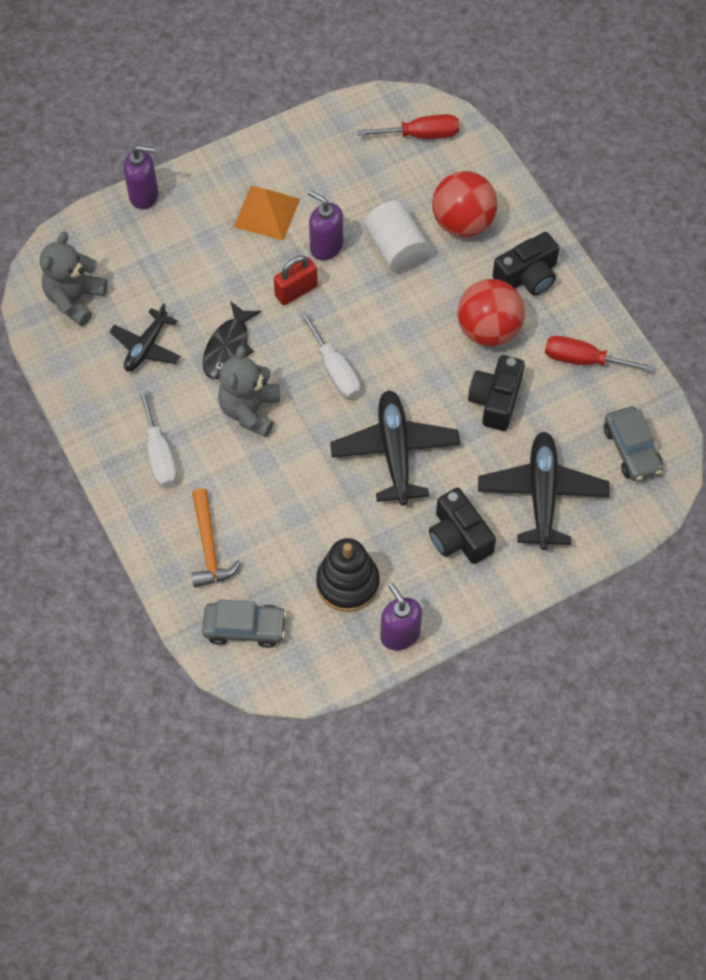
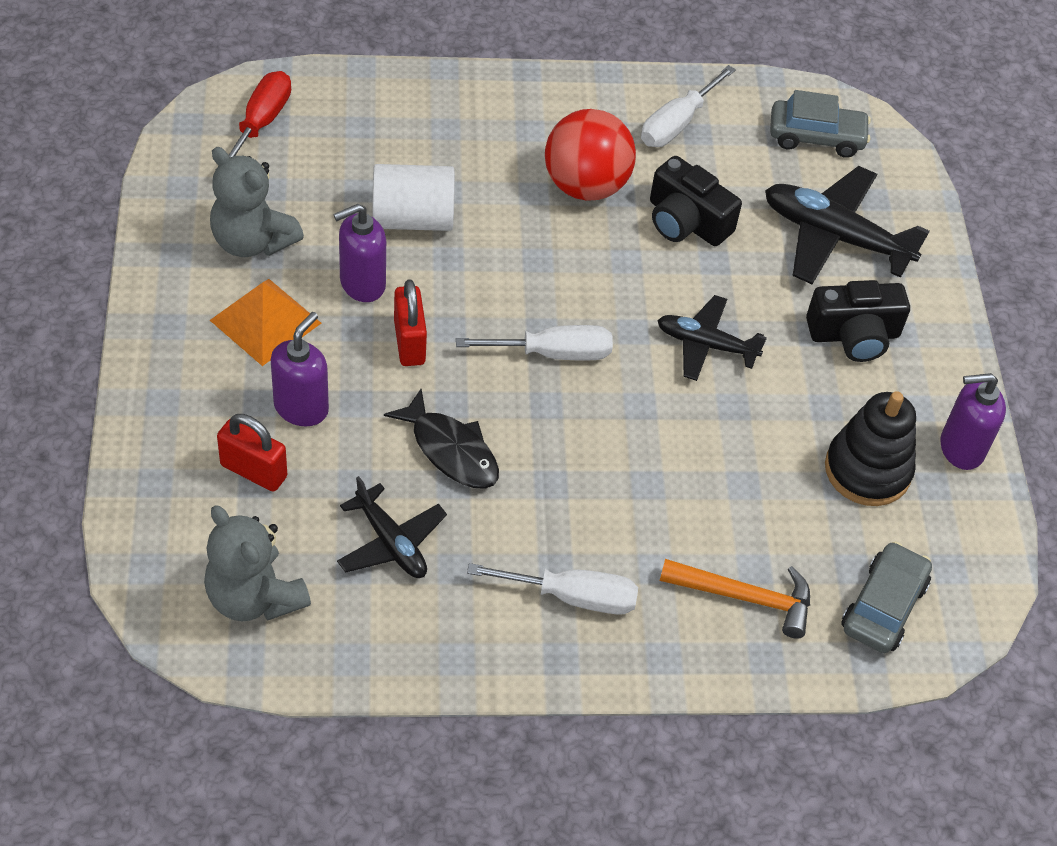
camera: 70 degrees left, 10 degrees down
purple soap dispenser [123,146,158,210] -> purple soap dispenser moved to [271,312,329,426]
grey teddy bear [218,345,280,438] -> grey teddy bear moved to [210,147,304,257]
black plane [330,390,460,505] -> black plane [657,295,767,381], size x0.62
red ball [432,171,498,237] -> none
black camera [492,232,560,295] -> none
red screwdriver [545,336,654,372] -> white screwdriver [641,65,736,147]
none -> red padlock [217,414,287,492]

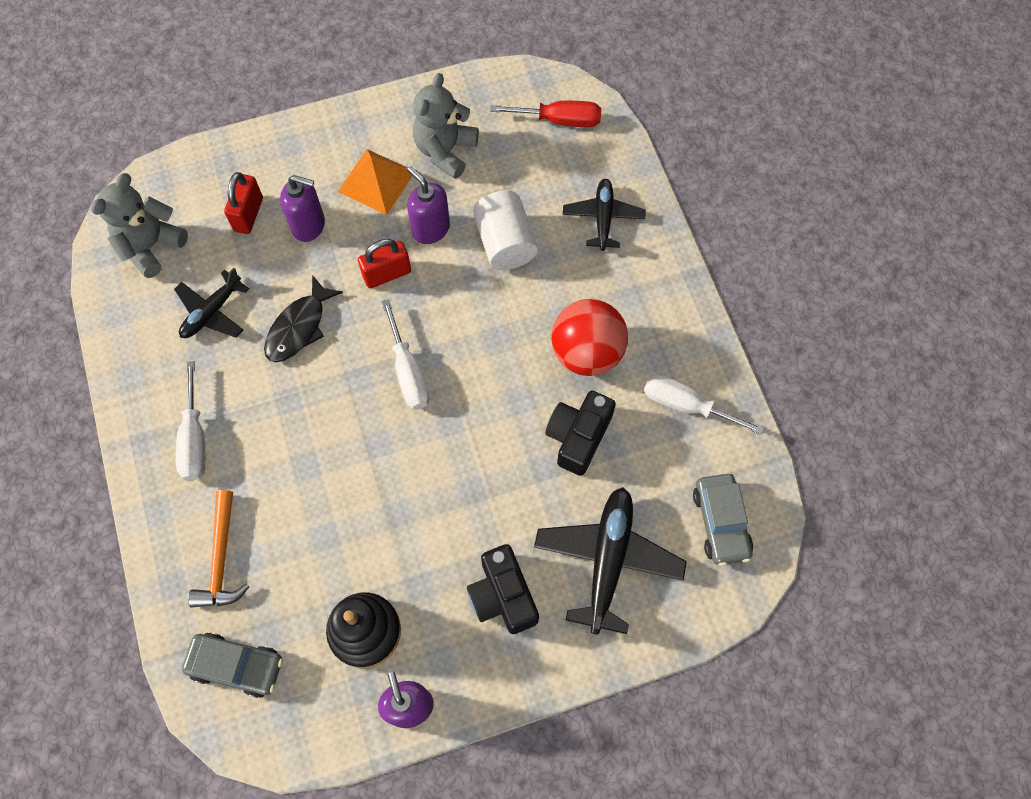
camera: 80 degrees right, 15 degrees up
black plane [657,295,767,381] -> black plane moved to [563,179,645,251]

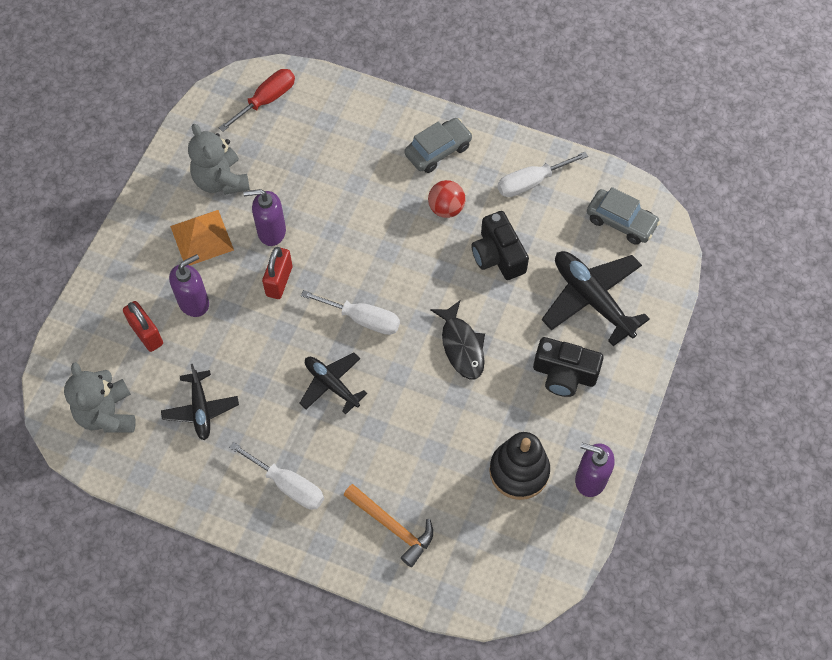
camera: 50 degrees left, 5 degrees down
grey car [182,633,283,698] -> grey car moved to [404,118,473,173]
black fish [264,275,343,362] -> black fish moved to [430,301,485,380]
white cylinder [473,191,538,270] -> none
red ball [551,299,628,376] -> red ball [428,180,466,218], size x0.61
black plane [563,179,645,251] -> black plane moved to [299,353,367,414]

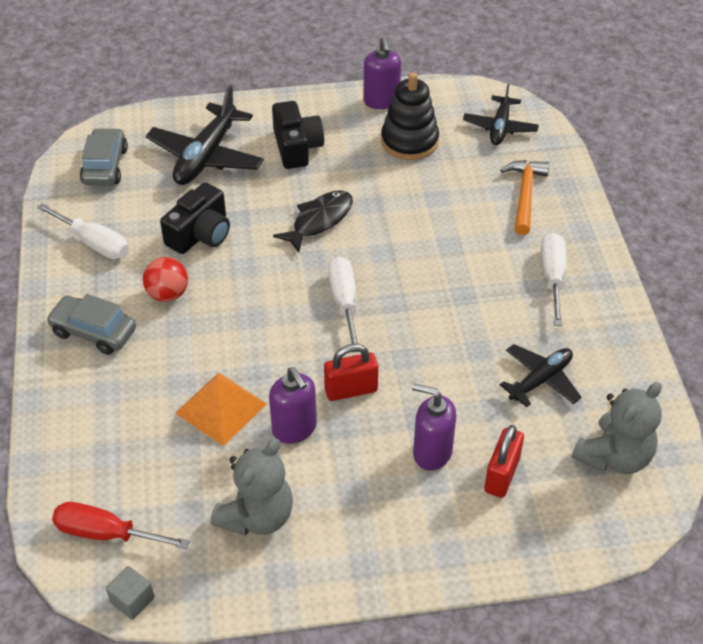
camera: 120 degrees left, 15 degrees down
orange pyramid [170,210,234,265] -> orange pyramid moved to [175,373,267,446]
black plane [299,353,367,414] -> black plane moved to [463,83,539,145]
none -> grey cube [106,566,154,620]

